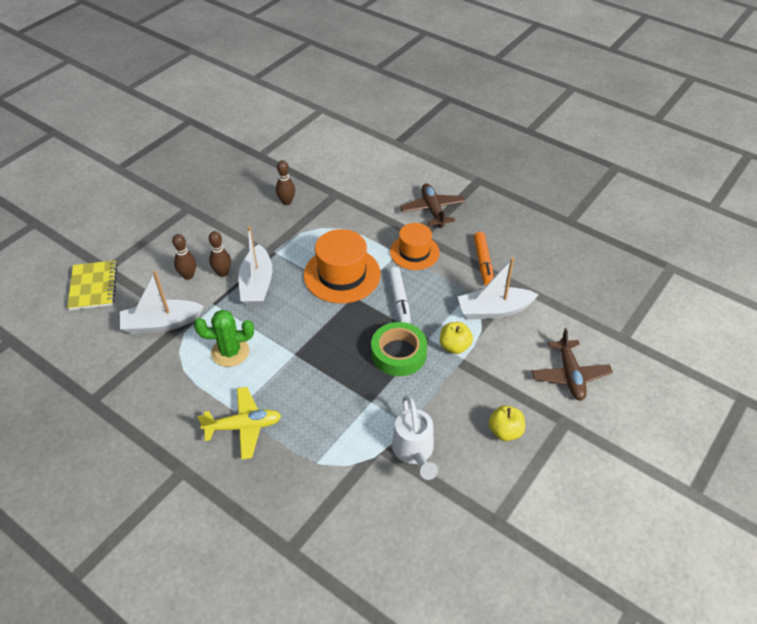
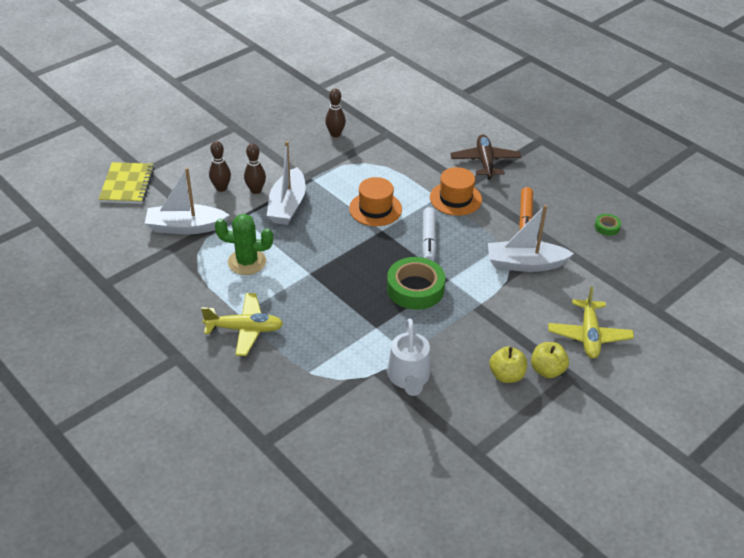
camera: 10 degrees right, 5 degrees down
orange hat [304,229,381,303] -> orange hat [349,177,402,226], size x0.66
yellow apple [440,322,473,354] -> yellow apple moved to [531,342,569,378]
brown plane [532,328,613,400] -> yellow plane [548,286,634,359]
none -> green tape [595,214,621,236]

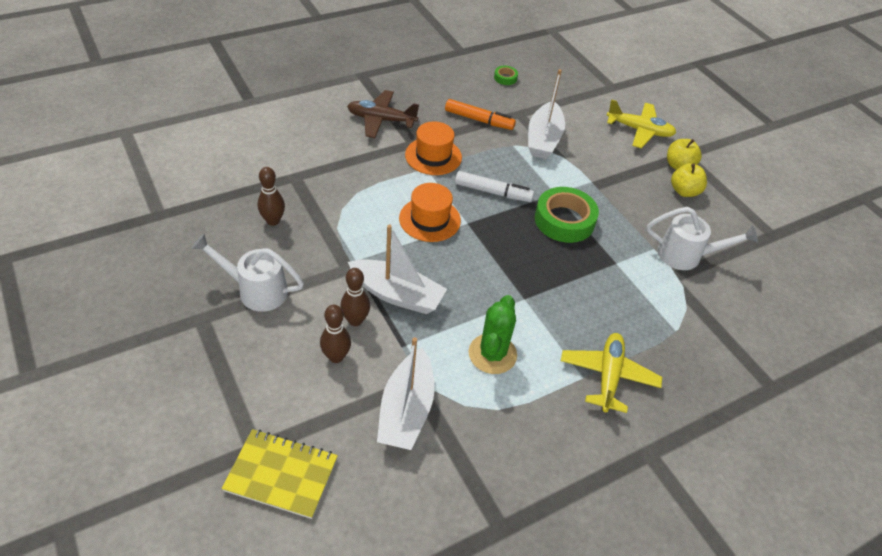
camera: 80 degrees left, 5 degrees up
none -> white watering can [191,234,304,311]

